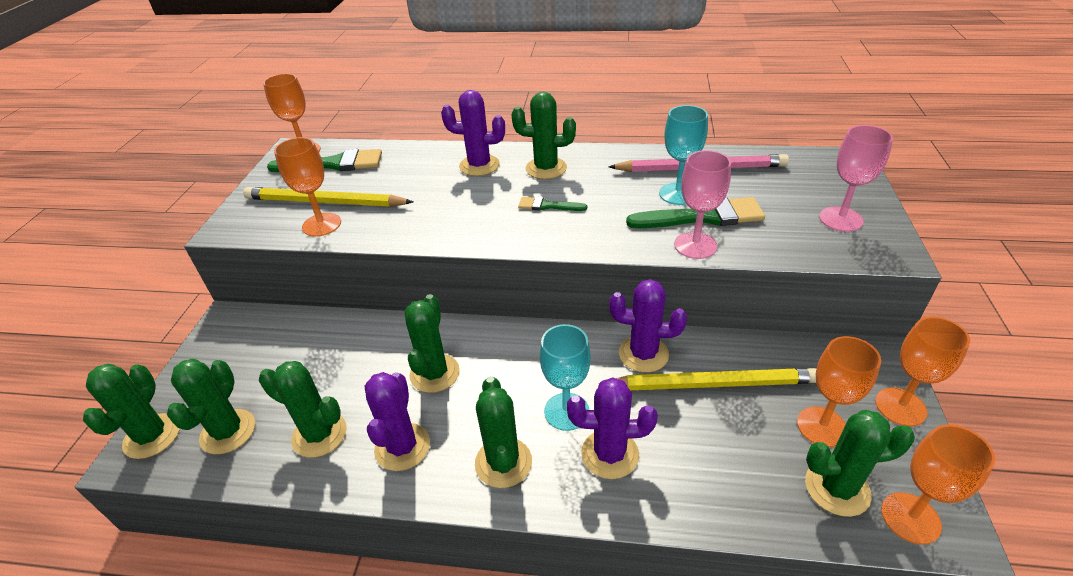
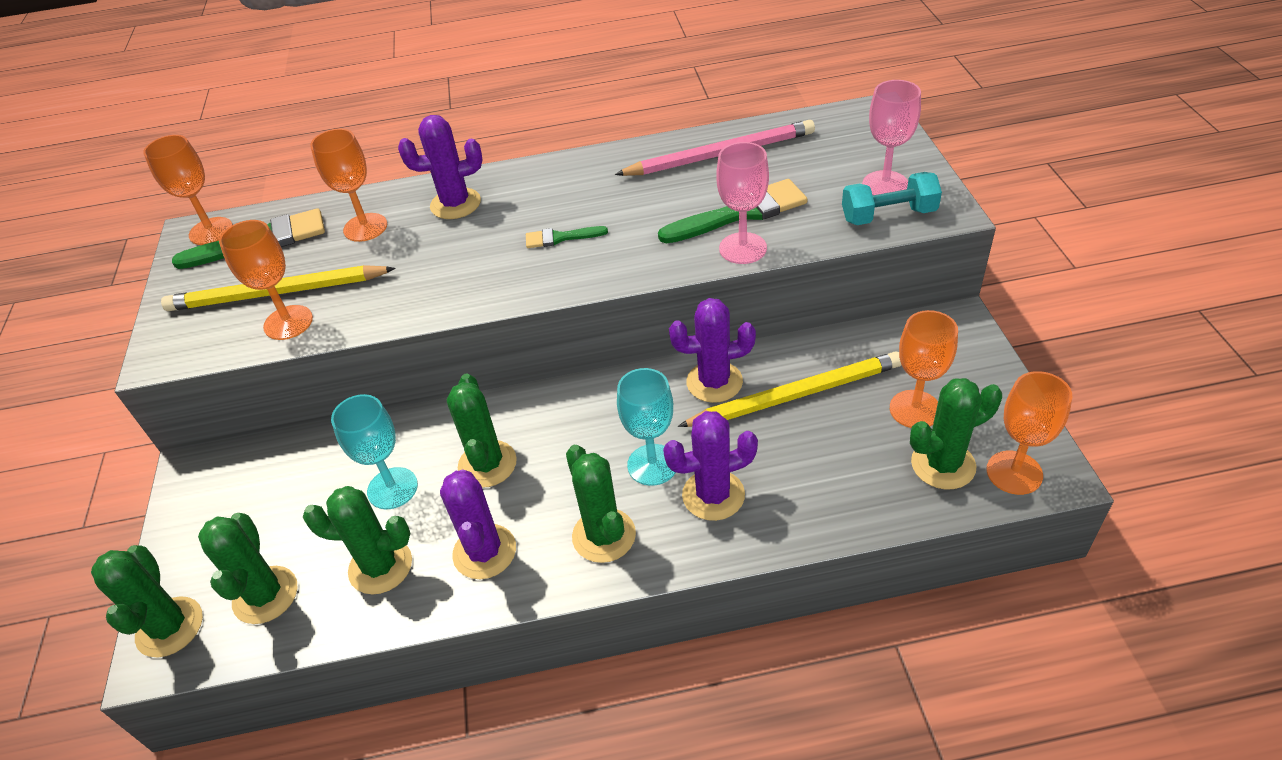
camera: 15 degrees left, 5 degrees up
green cactus [512,92,576,179] -> none
turquoise goblet [659,105,708,205] -> turquoise goblet moved to [331,394,418,509]
orange goblet [875,317,970,426] -> orange goblet moved to [310,129,387,242]
none -> turquoise dumbbell [842,172,942,225]

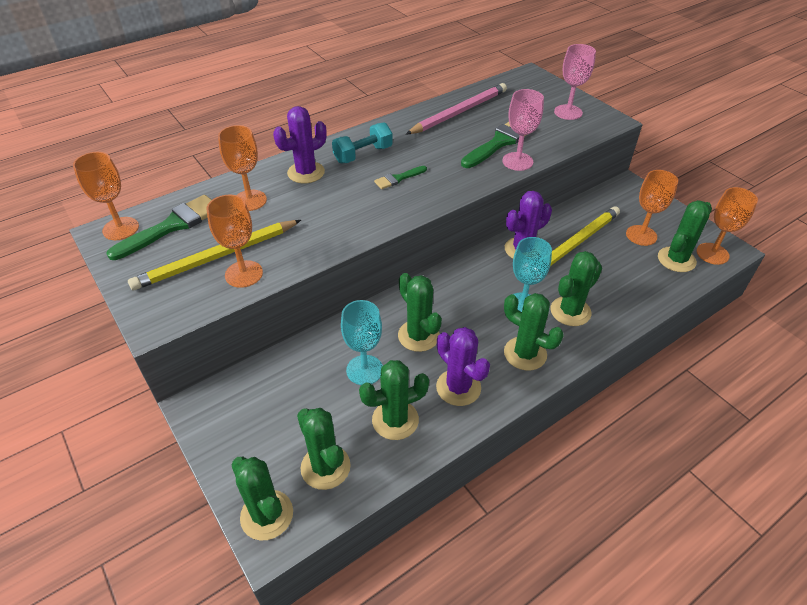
camera: 30 degrees left, 0 degrees up
purple cactus [663,411,758,521] -> green cactus [550,251,602,326]
turquoise dumbbell [842,172,942,225] -> turquoise dumbbell moved to [332,122,393,163]

